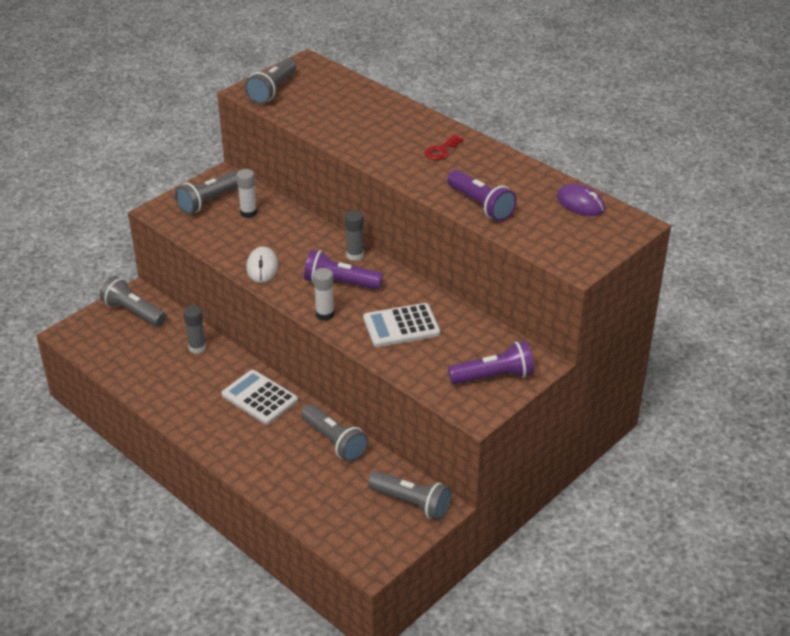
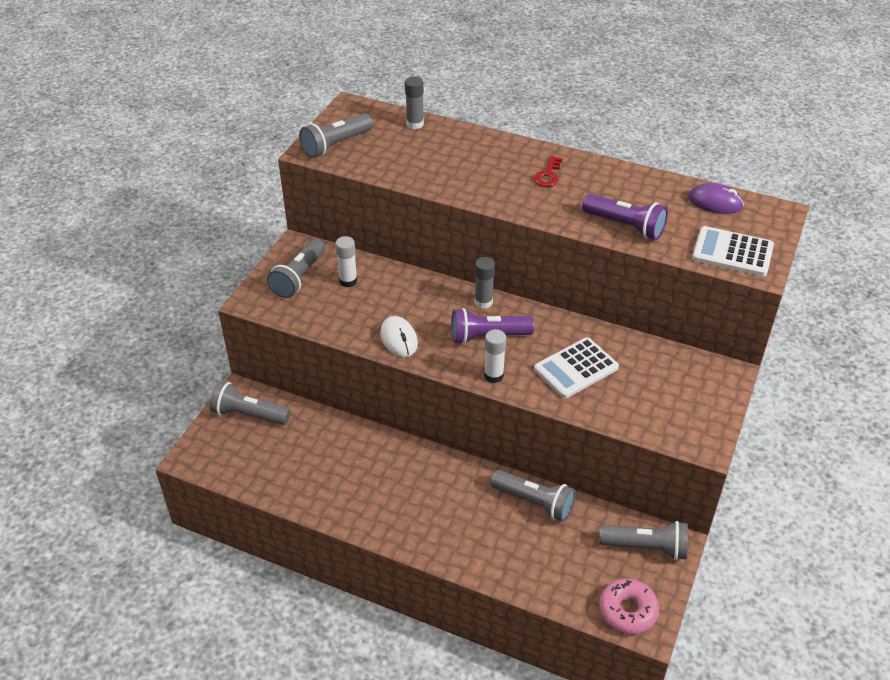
camera: 20 degrees left, 5 degrees up
grey glue stick [183,305,206,354] -> grey glue stick moved to [405,76,424,129]
white calculator [221,370,298,425] -> white calculator moved to [692,226,774,276]
grey flashlight [245,58,296,104] -> grey flashlight turned 45 degrees clockwise [299,113,373,158]
purple flashlight [448,341,534,385] -> none
none -> pink donut [599,579,659,634]

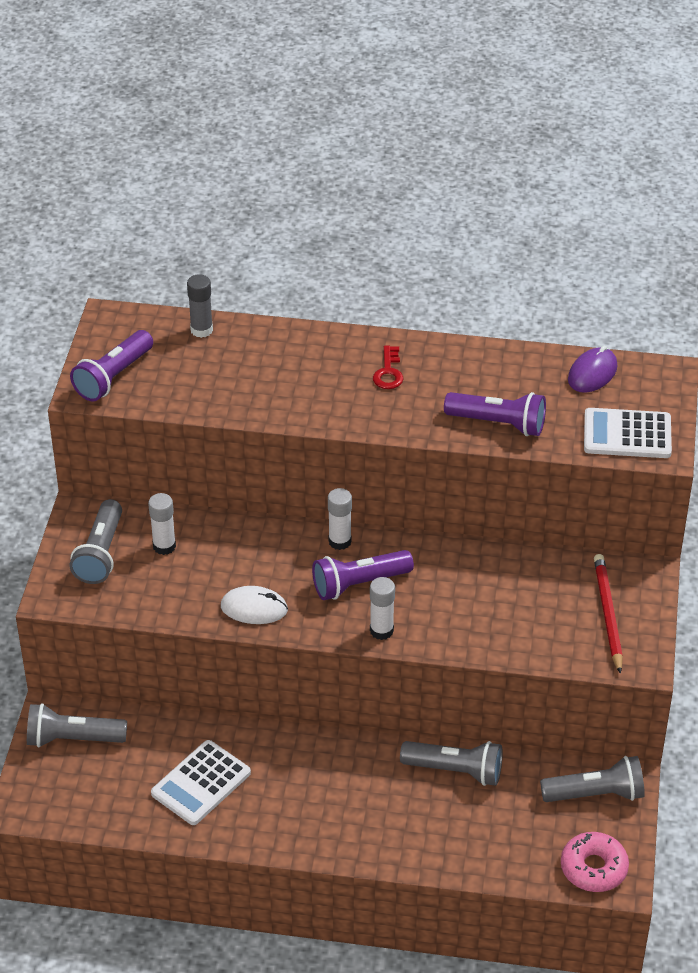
camera: 15 degrees left, 0 degrees up
grey flashlight [299,113,373,158] -> purple flashlight [70,330,153,401]
white mouse [380,316,418,357] -> white mouse turned 45 degrees counterclockwise [221,586,288,624]
grey glue stick [475,257,495,309] -> white glue stick [328,488,352,550]
white calculator [534,337,619,398] -> white calculator moved to [151,740,251,825]
purple mouse [688,183,744,214] -> purple mouse turned 60 degrees counterclockwise [568,346,617,393]
none -> red pencil [594,554,623,674]

